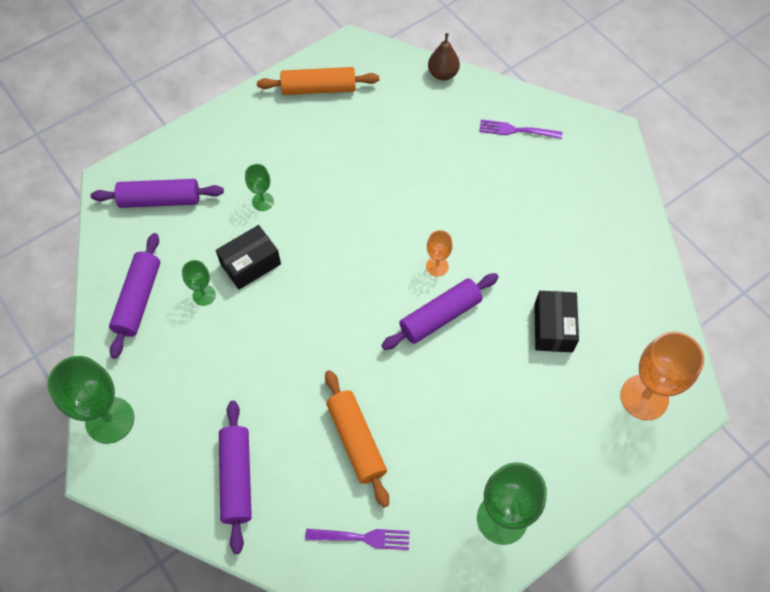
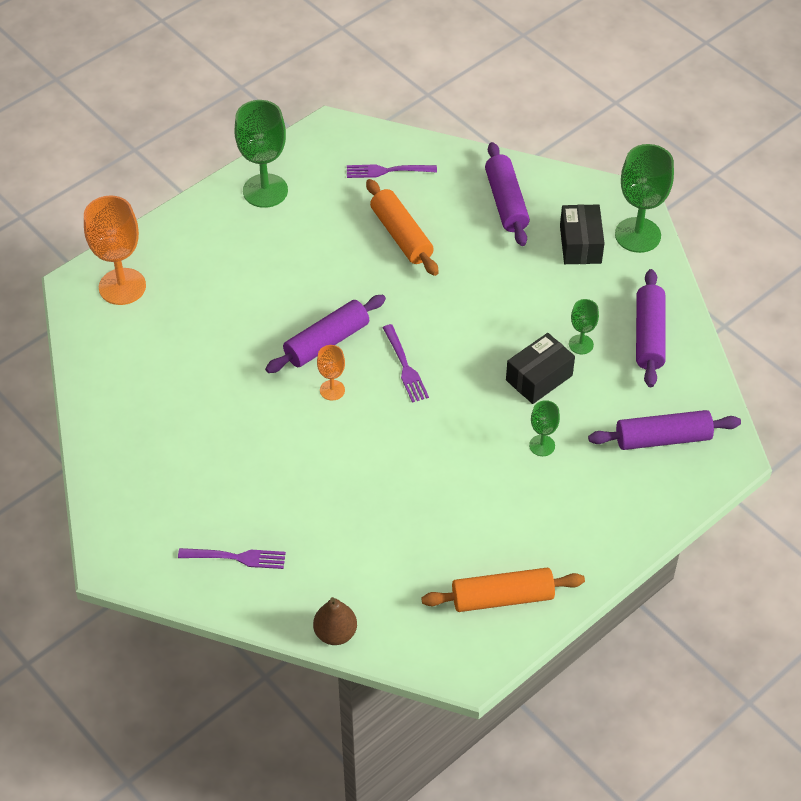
camera: 175 degrees right, 10 degrees down
black box [534,291,579,352] -> black box moved to [560,204,605,264]
none -> purple fork [382,324,429,403]

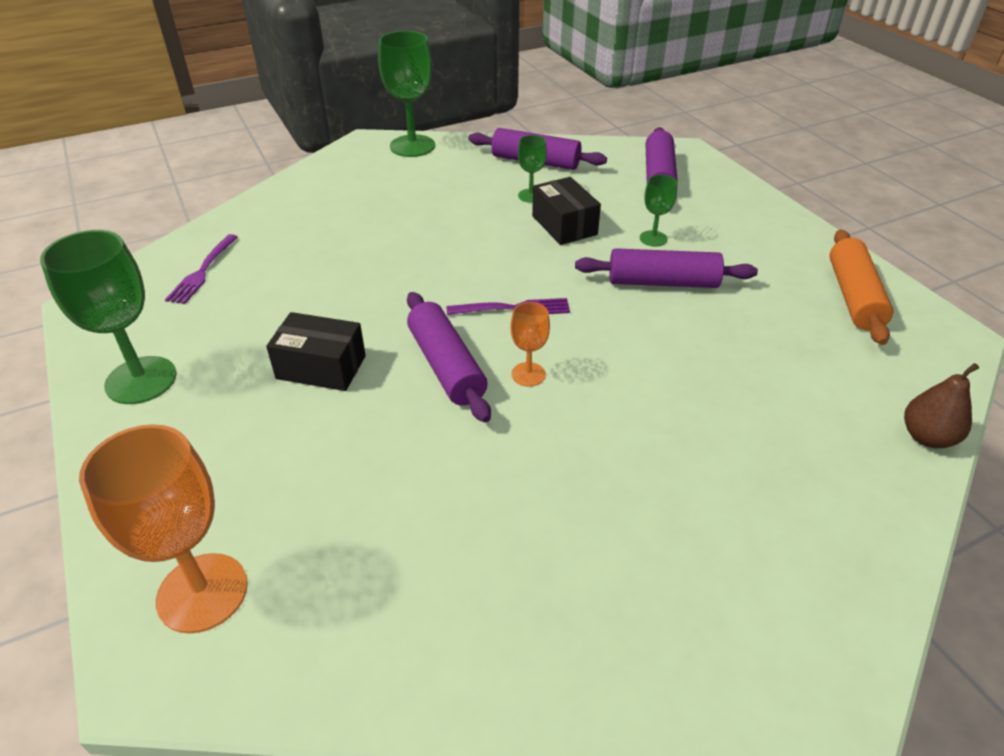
camera: 75 degrees left, 10 degrees down
purple fork [178,548,286,569] -> none
orange rolling pin [366,179,439,276] -> none
purple rolling pin [485,142,530,246] -> purple rolling pin moved to [575,248,758,288]
black box [560,204,605,264] -> black box moved to [266,312,366,391]

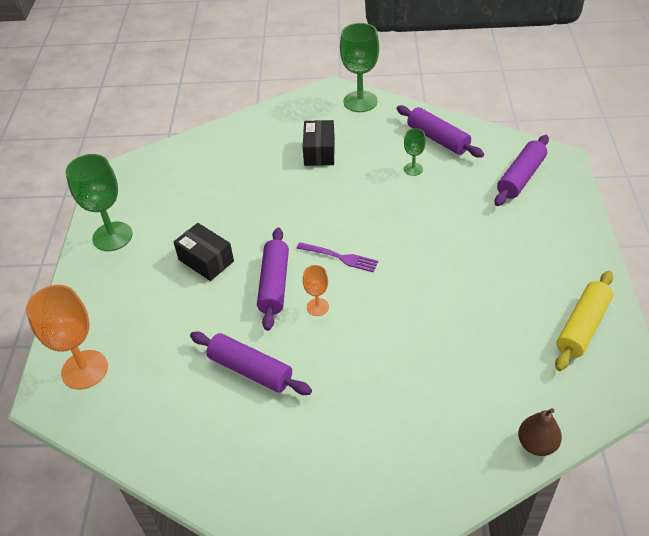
camera: 30 degrees right, 5 degrees up
purple fork [165,234,238,304] -> none
black box [532,177,601,245] -> black box moved to [303,120,335,166]
purple rolling pin [575,248,758,288] -> purple rolling pin moved to [190,332,312,395]
green goblet [640,175,677,247] -> none
orange rolling pin [829,230,893,345] -> yellow rolling pin [555,271,613,371]

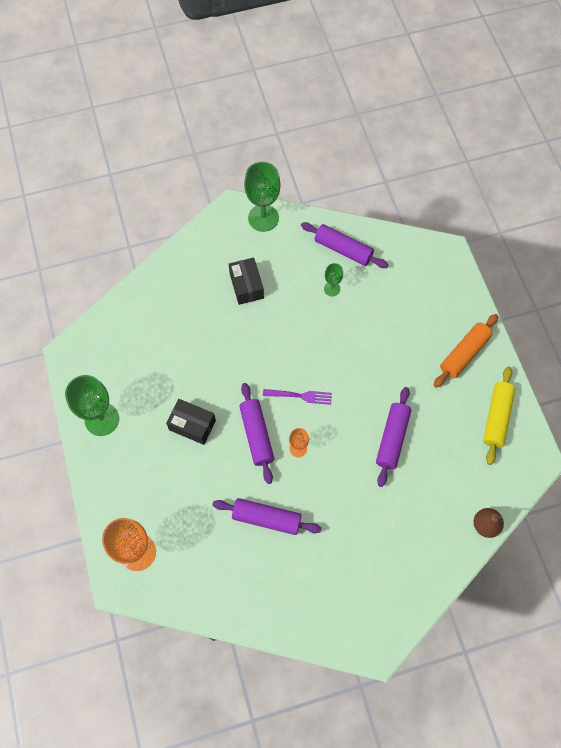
camera: 20 degrees left, 20 degrees up
purple rolling pin [495,135,549,206] -> purple rolling pin moved to [376,387,411,487]
none -> orange rolling pin [434,314,498,388]

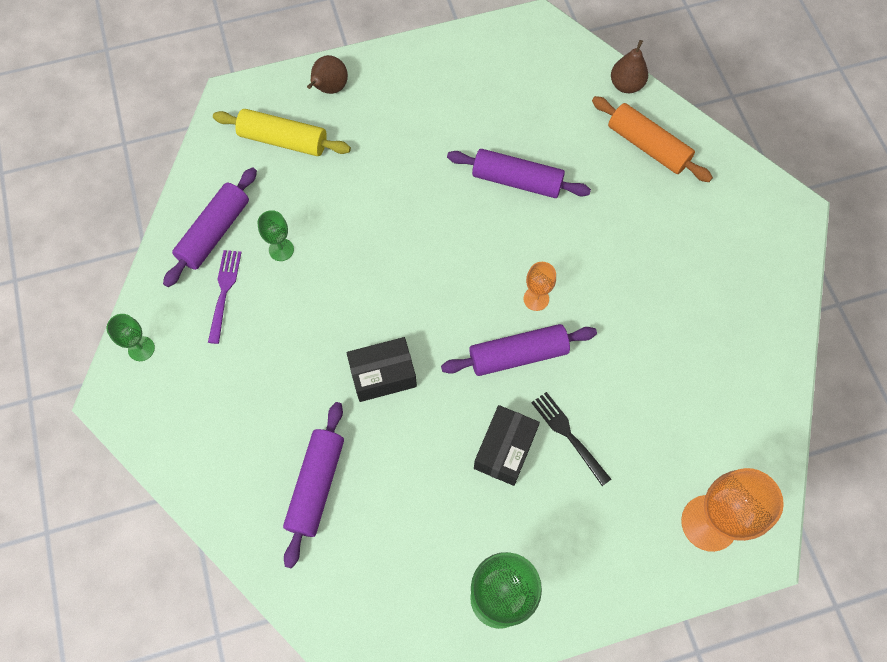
camera: 90 degrees left, 0 degrees up
purple rolling pin [212,498,322,535] -> purple rolling pin moved to [283,402,344,568]
black box [229,258,264,305] -> black box moved to [346,337,417,402]
green goblet [244,162,281,232] -> green goblet [107,314,155,361], size x0.51
purple fork [263,389,332,405] -> purple fork moved to [208,250,242,344]
orange rolling pin [434,314,498,388] -> orange rolling pin moved to [592,96,713,182]
yellow rolling pin [483,366,515,465] -> yellow rolling pin moved to [213,109,351,156]
none -> brown pear [307,55,348,94]
none -> black fork [531,392,611,486]

